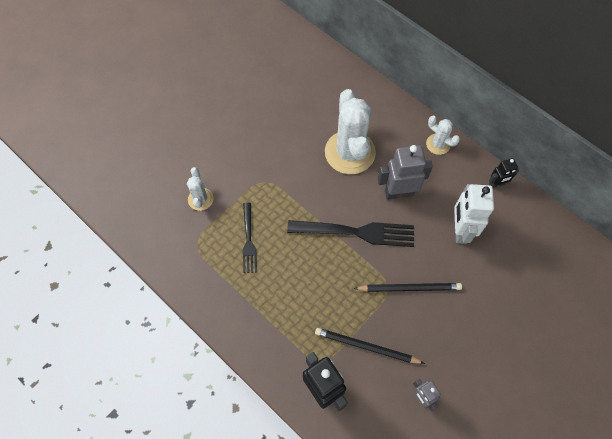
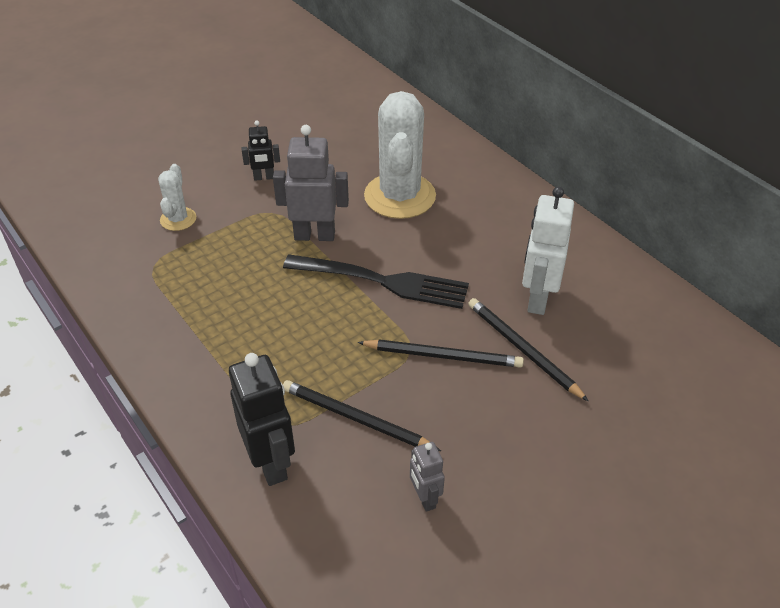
camera: 10 degrees right, 20 degrees down
black fork [242,203,257,273] -> none
grey robot [378,145,433,200] -> grey robot moved to [273,125,349,241]
white cactus [426,115,460,155] -> none
black robot [489,158,519,188] -> black robot moved to [242,121,280,181]
none -> black pencil [468,298,588,401]

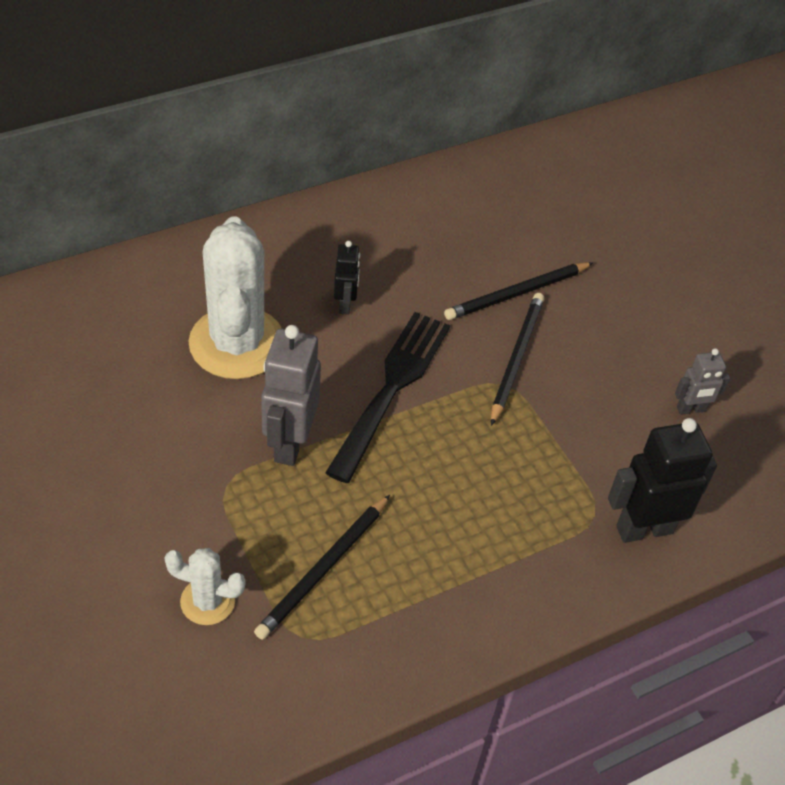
camera: 85 degrees left, 5 degrees up
black robot [242,121,280,181] -> black robot moved to [334,241,360,315]
black pencil [283,380,441,451] -> black pencil moved to [254,495,390,640]
white cactus [364,91,436,219] -> white cactus turned 75 degrees clockwise [188,216,282,379]
white robot [522,186,574,315] -> none

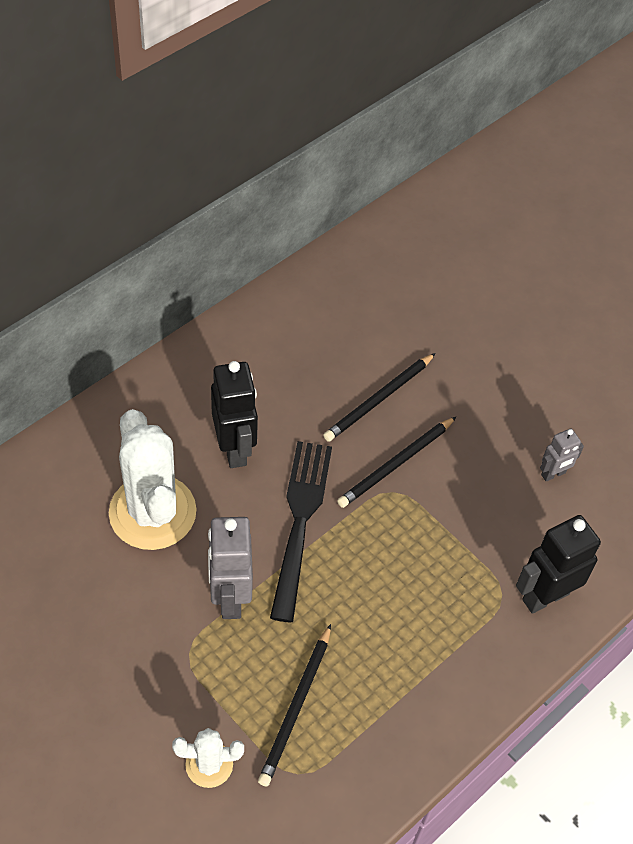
camera: 15 degrees left, 5 degrees up
black robot [334,241,360,315] -> black robot [211,361,258,468], size x1.82
black pencil [491,293,544,426] -> black pencil turned 135 degrees counterclockwise [337,417,456,508]

